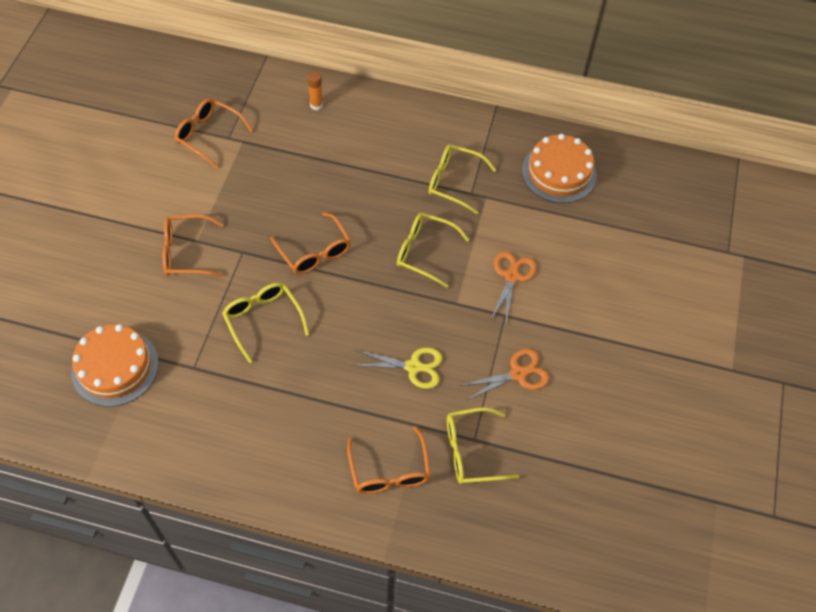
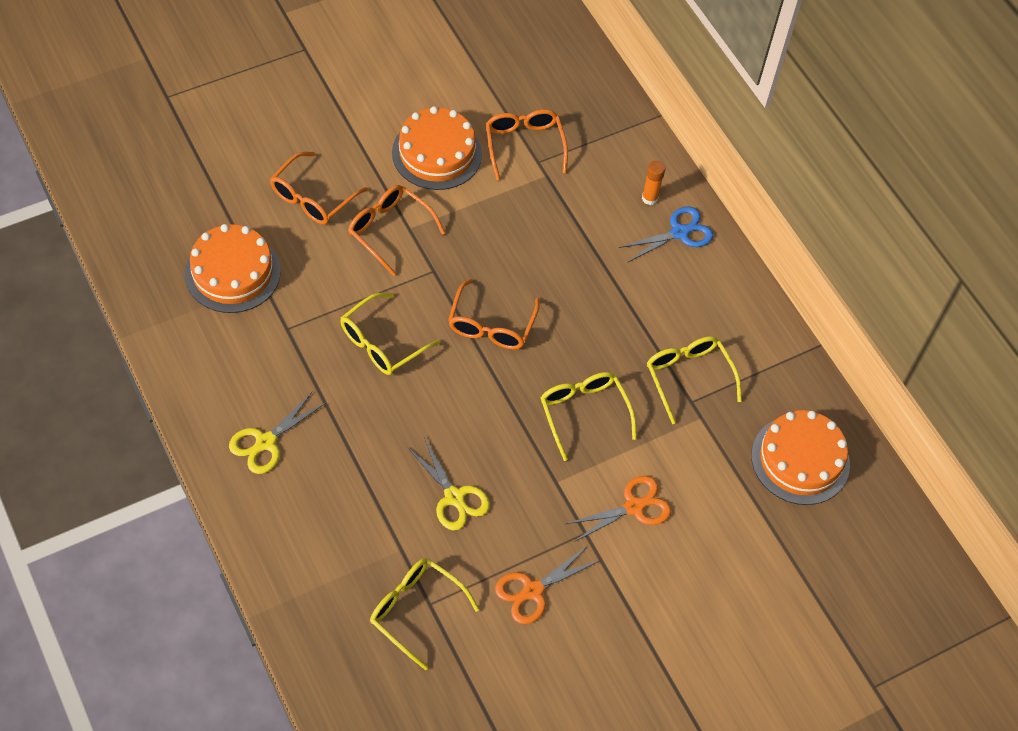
camera: 45 degrees right, 0 degrees up
yellow glasses [222,283,309,363] -> yellow glasses turned 150 degrees counterclockwise [340,293,440,375]
orange glasses [347,426,431,494] -> orange glasses moved to [270,152,367,224]
orange scissors [459,349,549,401] -> orange scissors turned 120 degrees clockwise [495,546,599,624]
none -> yellow scissors [229,392,326,474]
none -> orange cake [392,106,482,190]
none -> blue scissors [619,206,713,262]

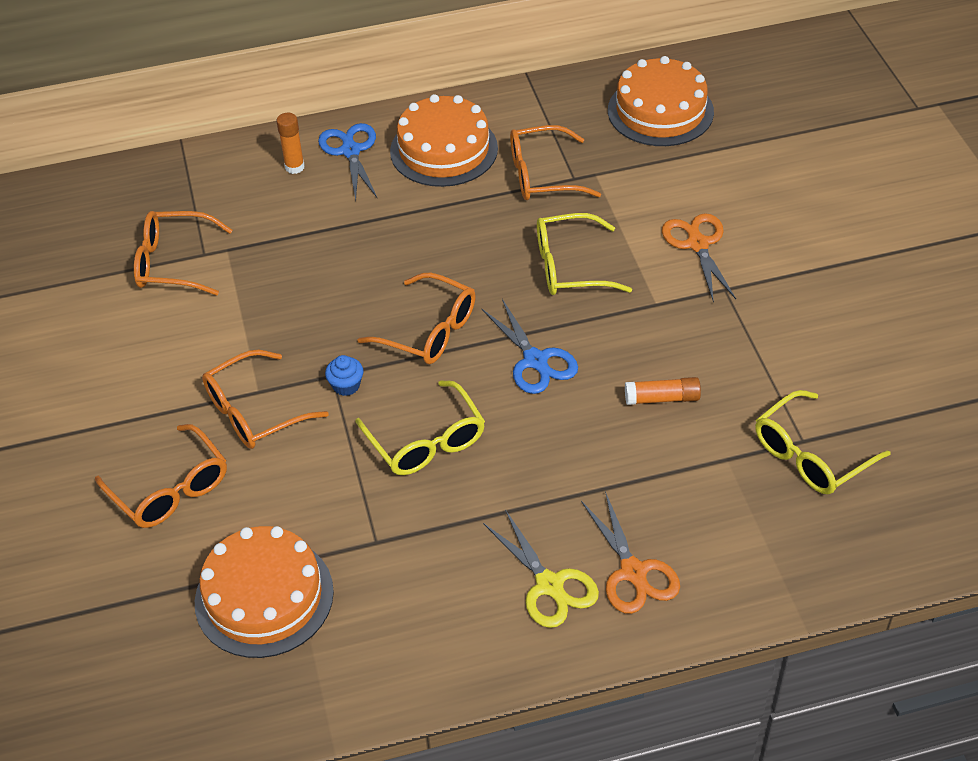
camera: 70 degrees left, 10 degrees down
orange cake [392,106,482,190] -> orange cake moved to [390,94,498,187]
yellow scissors [407,438,490,531] -> orange glue stick [625,377,701,405]
orange scissors [495,546,599,624] -> orange scissors moved to [581,491,680,614]
yellow glasses [647,336,742,424] -> orange glasses [510,125,601,200]
none -> blue cupcake [325,355,363,396]
none -> blue scissors [482,299,578,394]

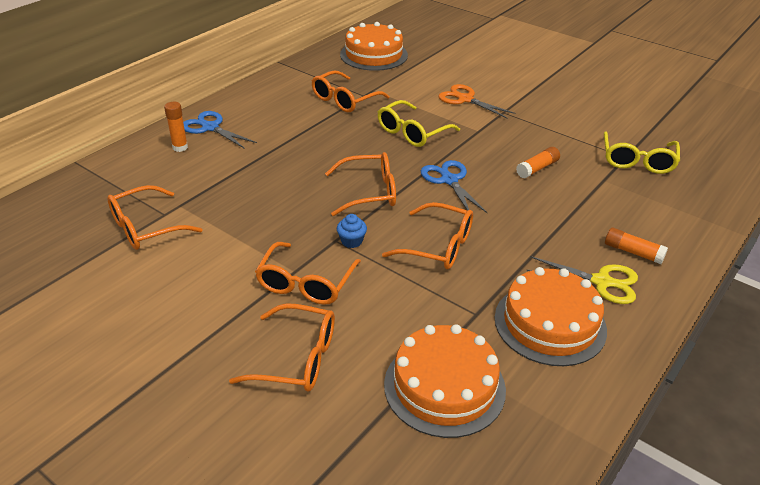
camera: 40 degrees left, 10 degrees down
yellow glasses [355,380,485,475] -> orange glasses [382,202,473,269]
orange cake [390,94,498,187] -> orange cake moved to [495,267,607,366]
blue scissors [482,299,578,394] -> blue scissors turned 135 degrees counterclockwise [421,160,488,213]
orange scissors [581,491,680,614] -> orange glue stick [605,228,668,264]

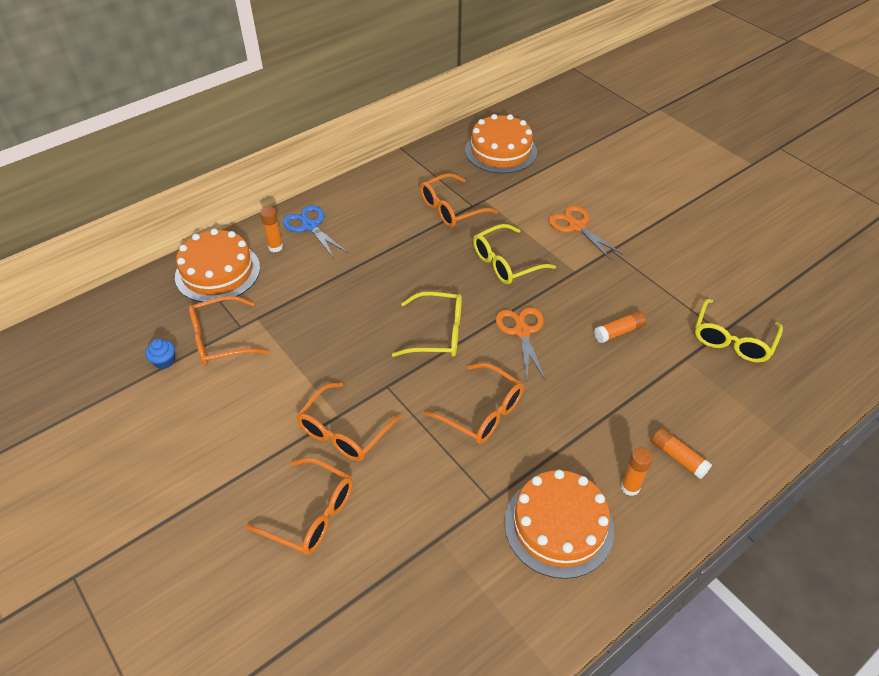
camera: 15 degrees right, 10 degrees up
orange glasses [325,152,396,216] -> yellow glasses [392,292,462,357]
blue cupcake [337,214,367,248] -> blue cupcake moved to [145,339,175,369]
orange cake [384,324,506,438] -> orange cake moved to [175,229,260,302]
blue scissors [421,160,488,213] -> orange scissors [496,307,546,381]
yellow scissors [526,256,638,304] -> orange glue stick [621,447,653,496]

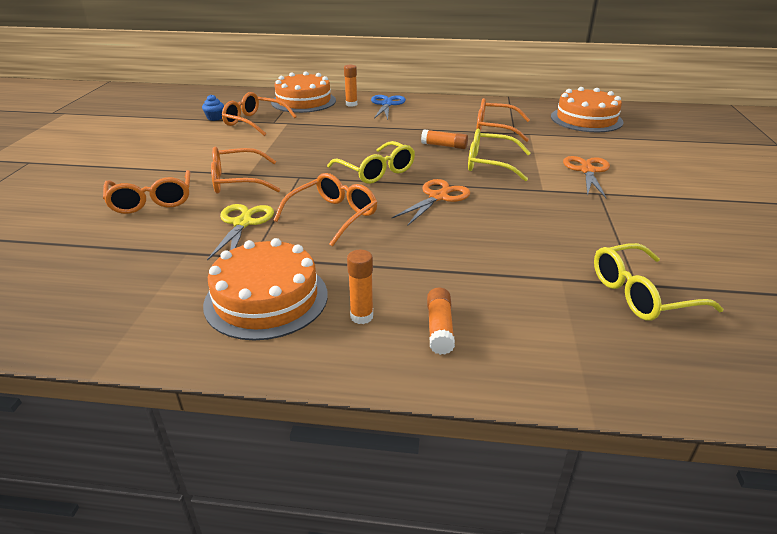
camera: 45 degrees right, 15 degrees down
orange glasses [424,363,524,444] -> orange glasses turned 135 degrees counterclockwise [274,173,377,247]
orange glue stick [594,311,647,343] -> orange glue stick moved to [421,129,468,149]
none -> yellow scissors [207,204,274,261]

